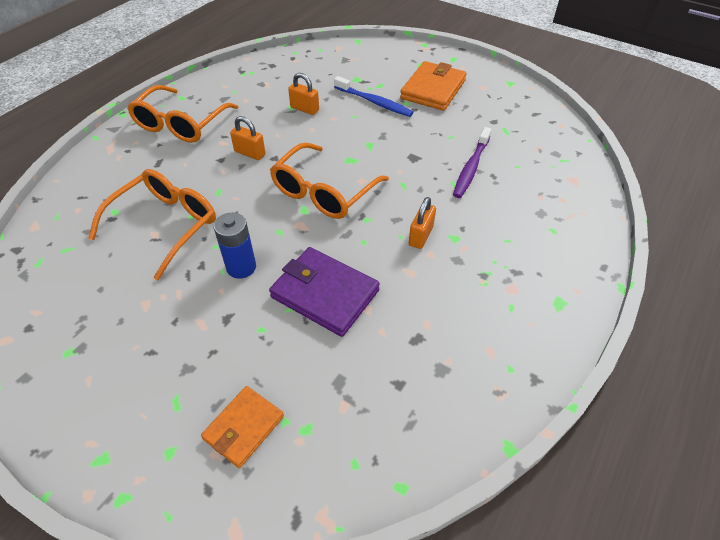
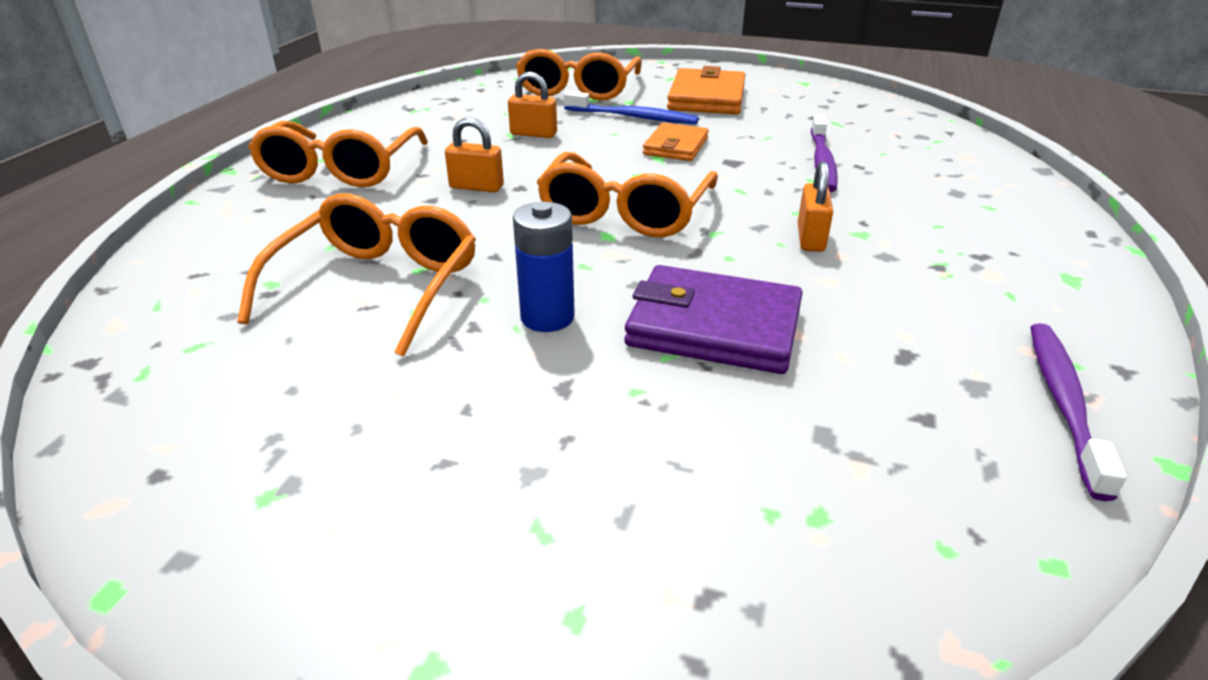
camera: 15 degrees left, 15 degrees down
orange wallet [201,386,284,468] -> orange wallet moved to [643,123,709,161]
none -> orange glasses [516,49,642,100]
none -> purple toothbrush [1030,323,1127,501]

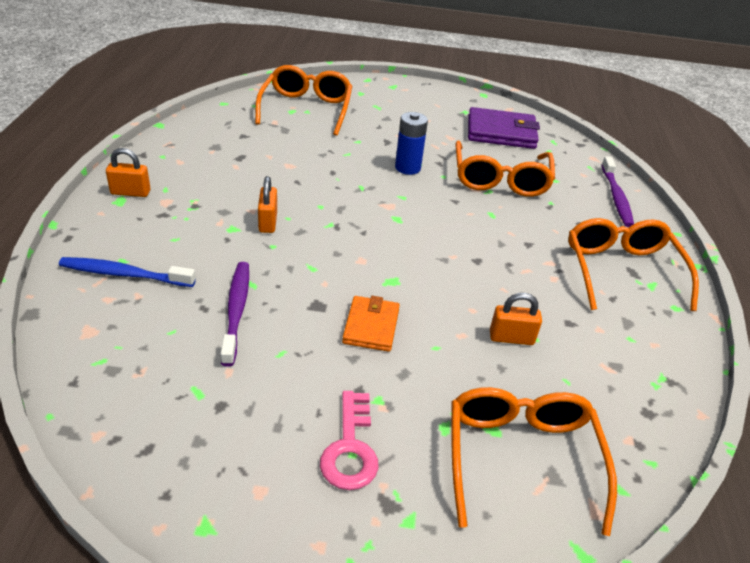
camera: 165 degrees right, 5 degrees up
orange padlock [445,117,504,192] -> orange padlock moved to [106,148,151,197]
orange glasses [537,152,718,237] -> orange glasses moved to [255,65,353,136]
blue toothbrush [564,91,699,124] -> blue toothbrush moved to [59,257,196,287]
purple wallet [625,265,802,374] -> purple wallet moved to [468,107,540,149]
orange wallet [667,66,745,115] -> pink key [320,391,379,490]
purple toothbrush [1030,323,1127,501] -> purple toothbrush moved to [601,156,634,227]

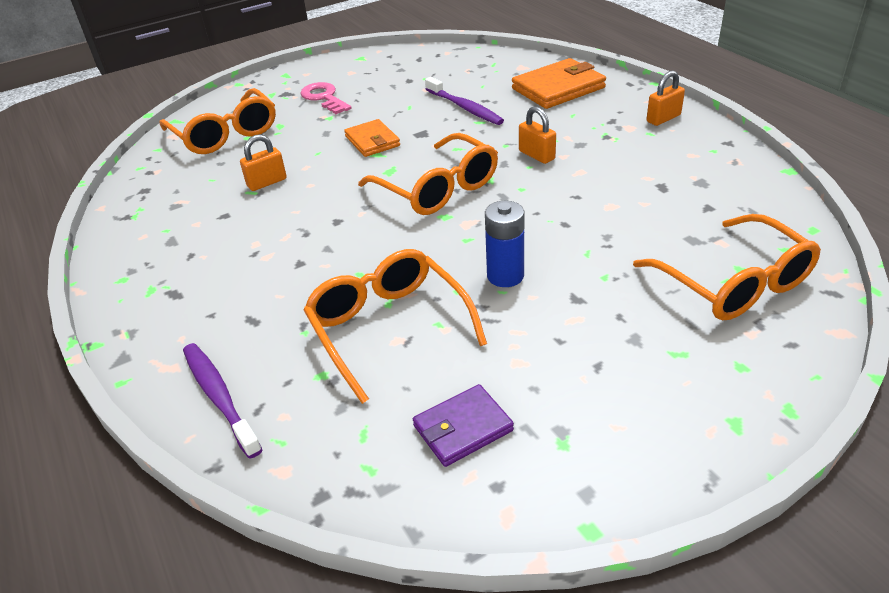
camera: 150 degrees right, 0 degrees up
blue toothbrush [59,257,196,287] -> orange wallet [512,58,606,109]
purple wallet [468,107,540,149] -> purple wallet [413,384,514,467], size x0.63
orange glasses [568,218,699,311] -> orange glasses moved to [358,133,498,215]

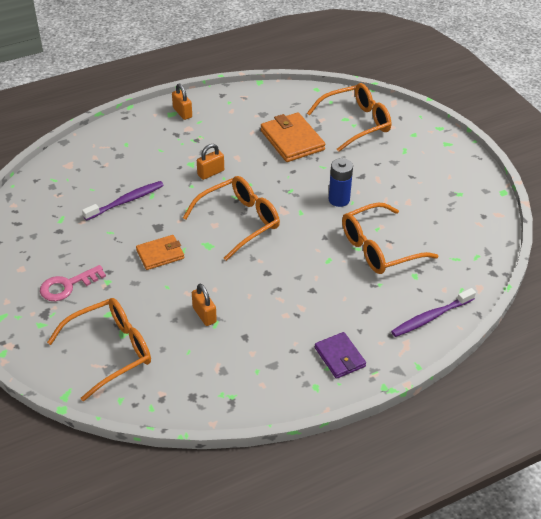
camera: 90 degrees left, 5 degrees up
purple wallet [413,384,514,467] -> purple wallet moved to [315,332,366,379]
orange wallet [512,58,606,109] -> orange wallet moved to [261,112,325,162]

